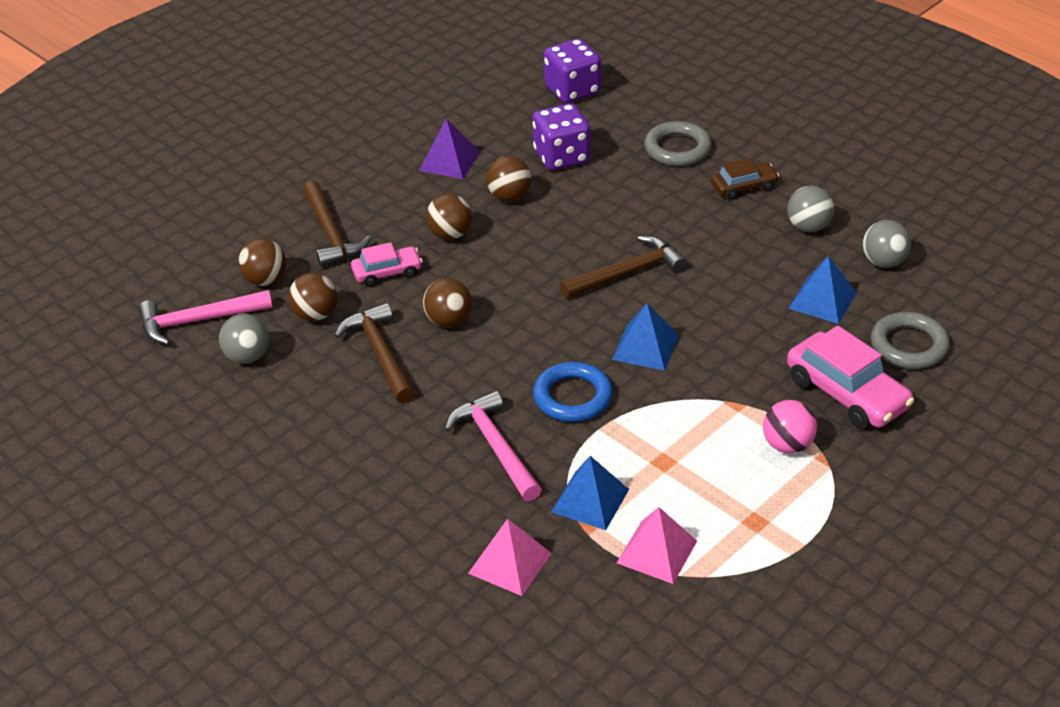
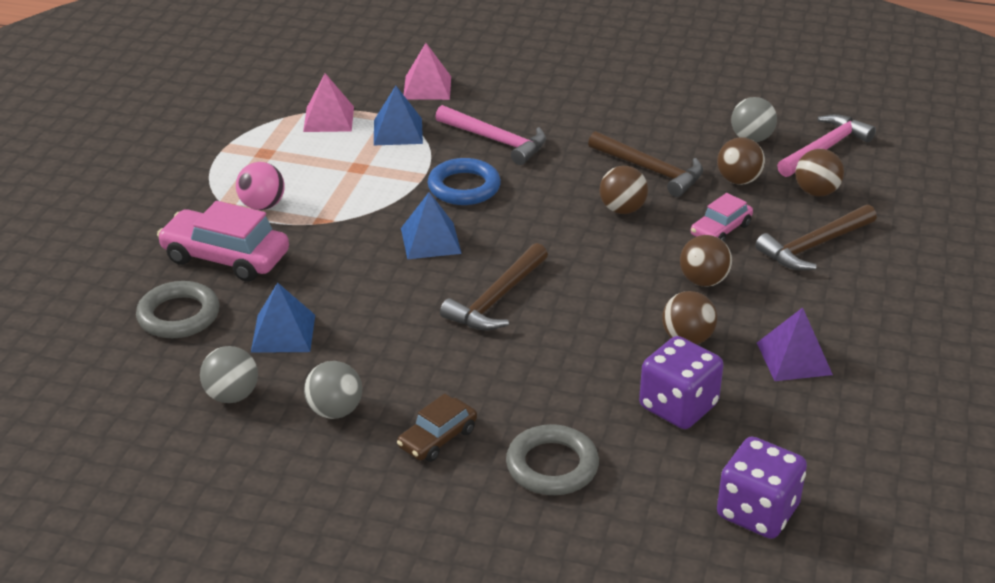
camera: 150 degrees right, 5 degrees down
brown hammer [303,181,372,267] -> brown hammer turned 75 degrees counterclockwise [755,205,877,270]

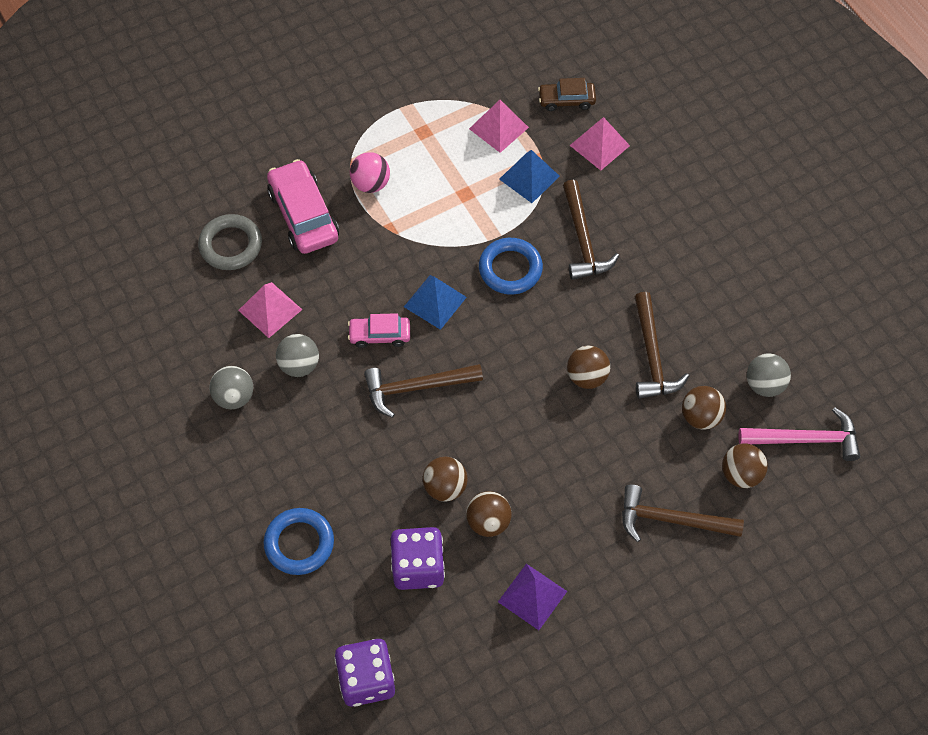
camera: 45 degrees right, 25 degrees up
grey ball [200,346,258,403] -> grey ball moved to [276,334,319,377]
blue pyramid [251,283,315,353] -> pink pyramid [238,282,302,338]
brown car [397,394,477,462] -> brown car moved to [538,78,596,111]
pink hammer [435,105,546,165] -> brown hammer [563,180,619,280]
grey ring [506,424,599,495] -> blue ring [264,508,334,575]
brown ball [680,235,732,287] -> brown ball moved to [423,457,468,501]
pink car [691,193,753,242] -> pink car moved to [348,313,410,348]

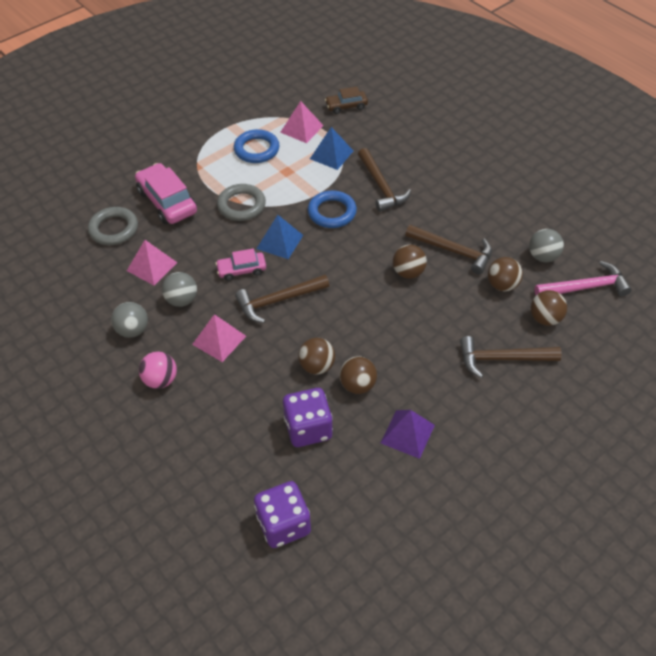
camera: 10 degrees left, 10 degrees down
blue ring [264,508,334,575] -> blue ring moved to [234,129,280,163]
pink ball [350,152,390,193] -> pink ball moved to [139,352,177,389]
pink pyramid [570,117,630,170] -> pink pyramid moved to [192,314,246,362]
brown hammer [634,292,689,399] -> brown hammer turned 45 degrees counterclockwise [405,225,492,274]
none -> grey ring [217,184,266,221]

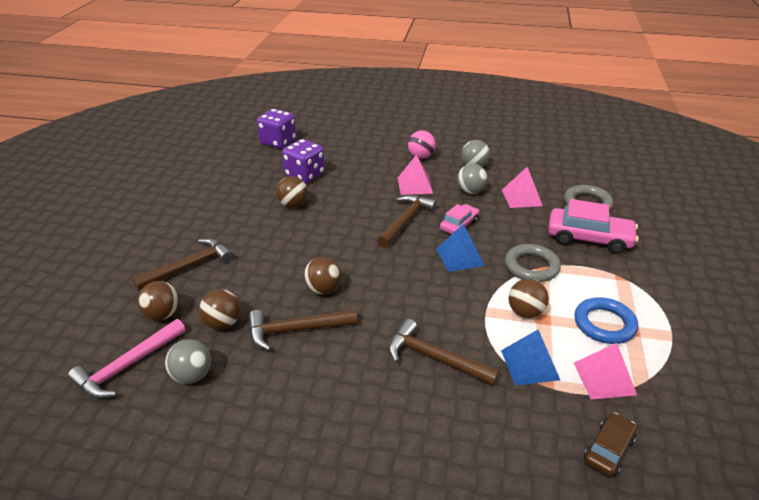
camera: 140 degrees right, 15 degrees down
brown ball [298,338,335,375] -> brown ball moved to [508,279,549,318]
blue ring [308,190,357,228] -> none
purple pyramid [381,410,435,459] -> none

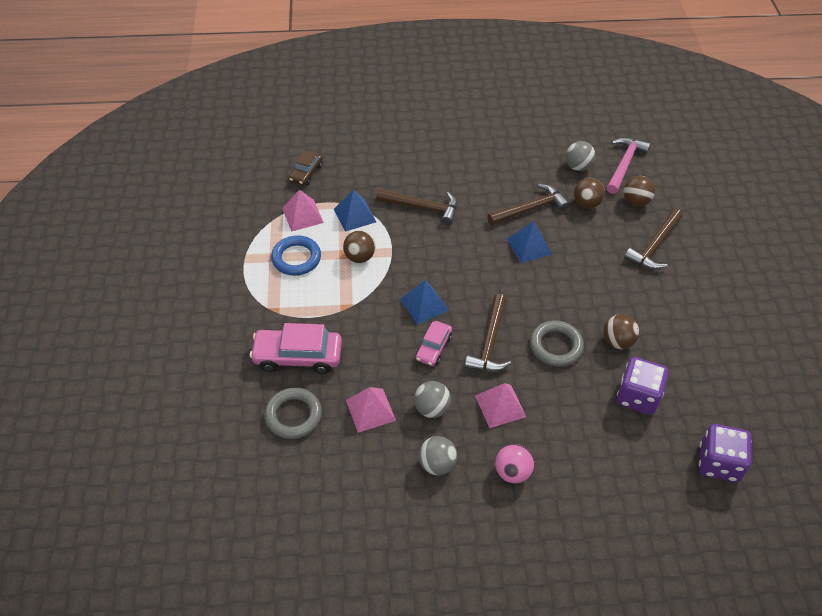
camera: 165 degrees right, 15 degrees up
brown ball [304,257,341,294] -> blue pyramid [507,221,552,263]
grey ring [505,244,561,282] -> grey ring moved to [530,320,584,367]

